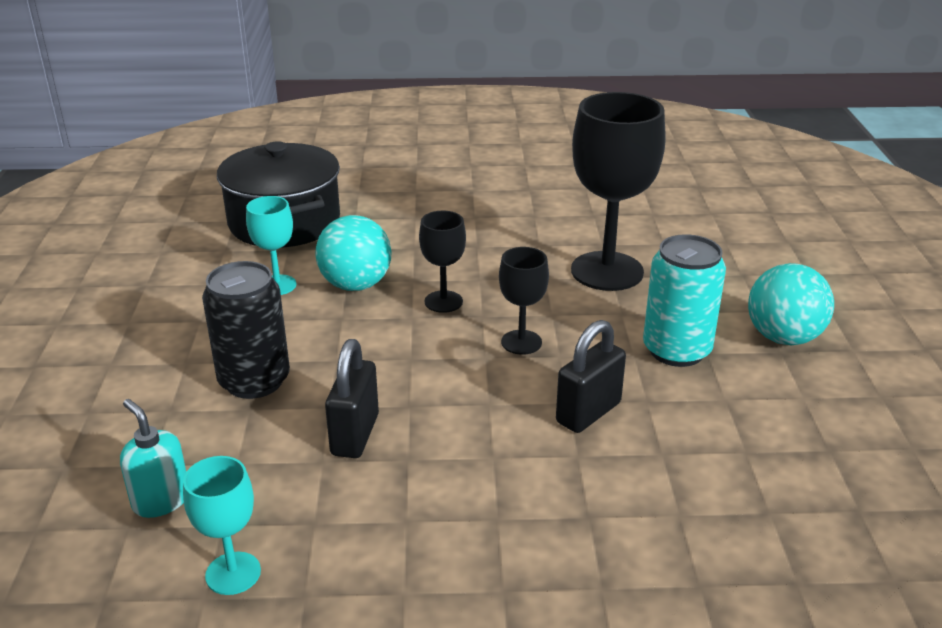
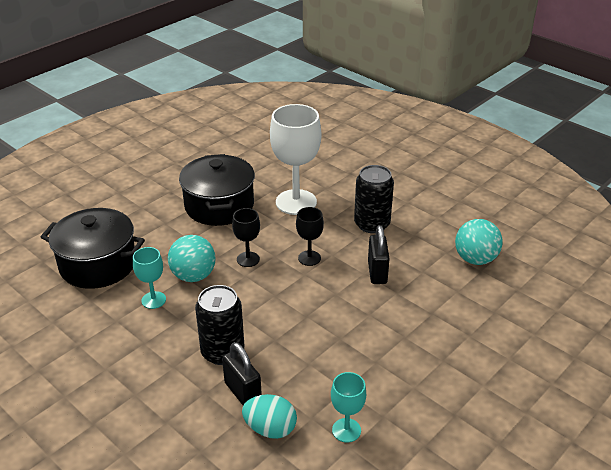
camera: 45 degrees left, 5 degrees up
turquoise soap dispenser [120,399,186,518] -> turquoise egg [242,394,297,439]
black padlock [325,339,379,458] -> black padlock moved to [222,342,262,405]
black goblet [571,92,666,291] -> white goblet [270,104,321,215]
turquoise can [643,234,726,367] -> black can [354,165,394,233]
turquoise ball [748,263,834,345] -> turquoise ball moved to [455,219,503,265]
none -> black pot [179,154,255,226]

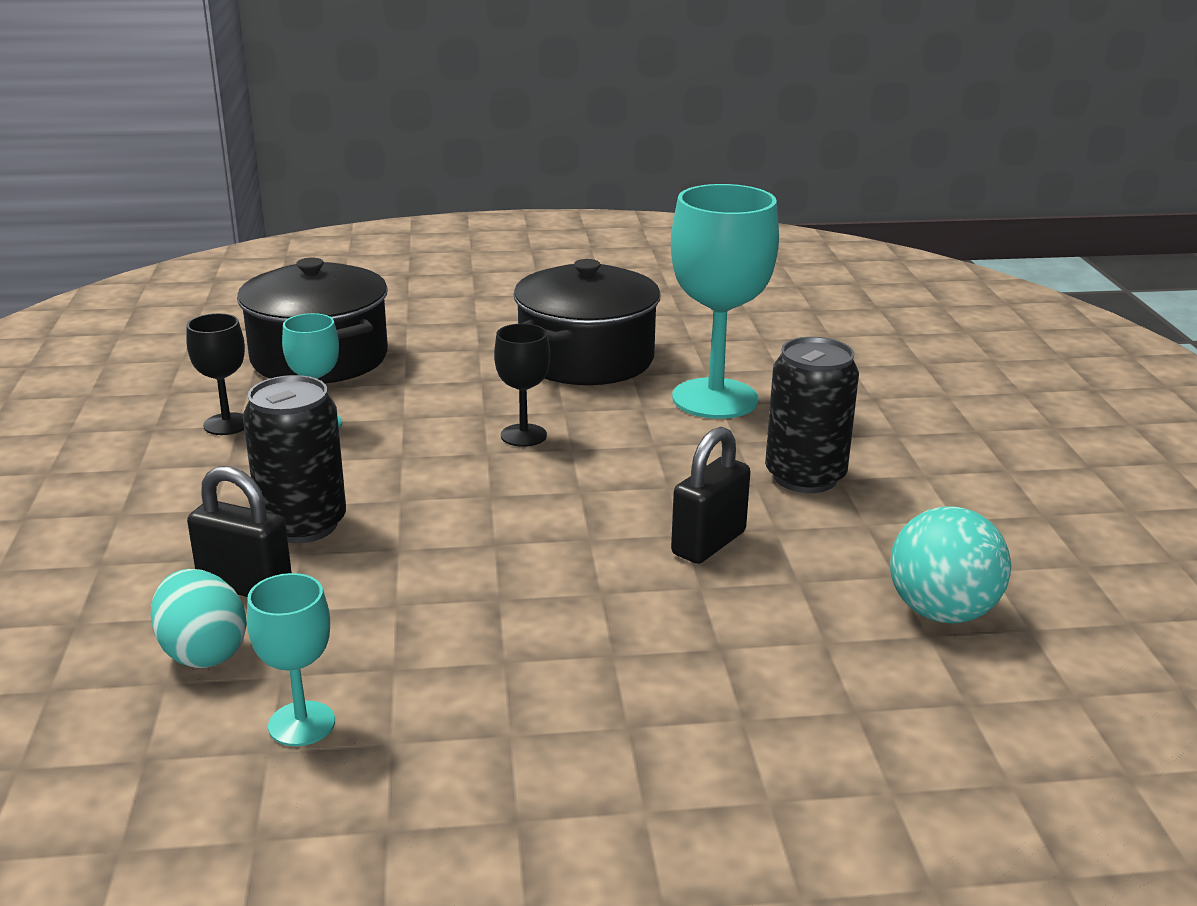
camera: 40 degrees right, 10 degrees down
turquoise ball [168,235,216,282] -> none
black padlock [222,342,262,405] -> black padlock turned 75 degrees counterclockwise [187,466,292,597]
white goblet [270,104,321,215] -> turquoise goblet [671,184,779,419]
black goblet [296,207,324,266] -> black goblet moved to [186,313,245,435]

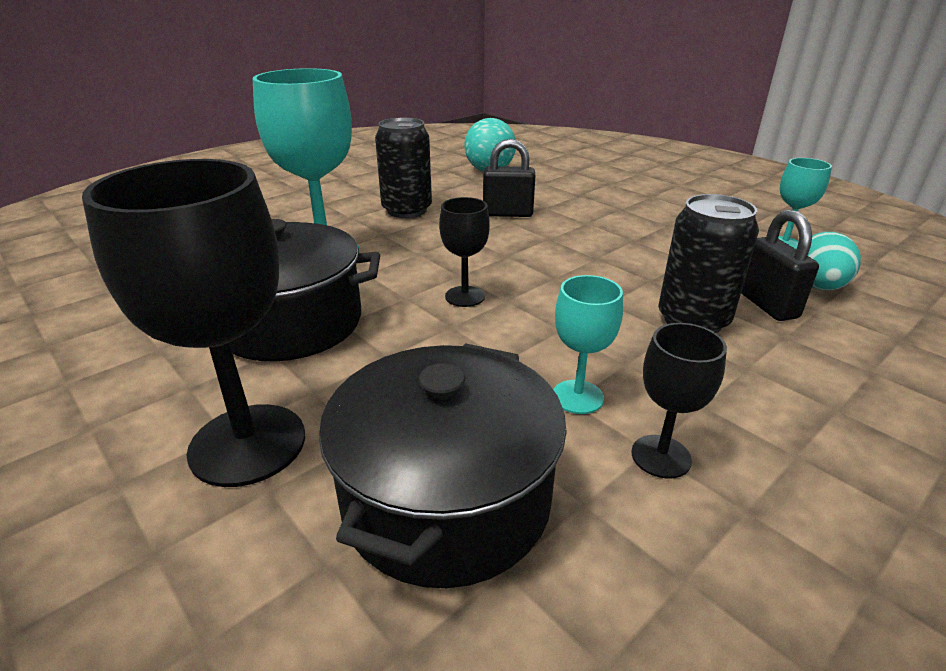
camera: 125 degrees left, 5 degrees up
none -> black goblet [82,159,305,487]

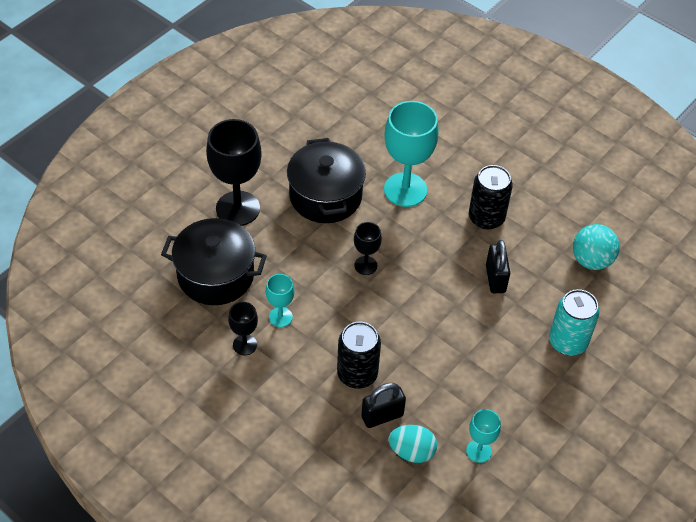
camera: 80 degrees right, 20 degrees up
none -> turquoise can [549,289,600,355]

